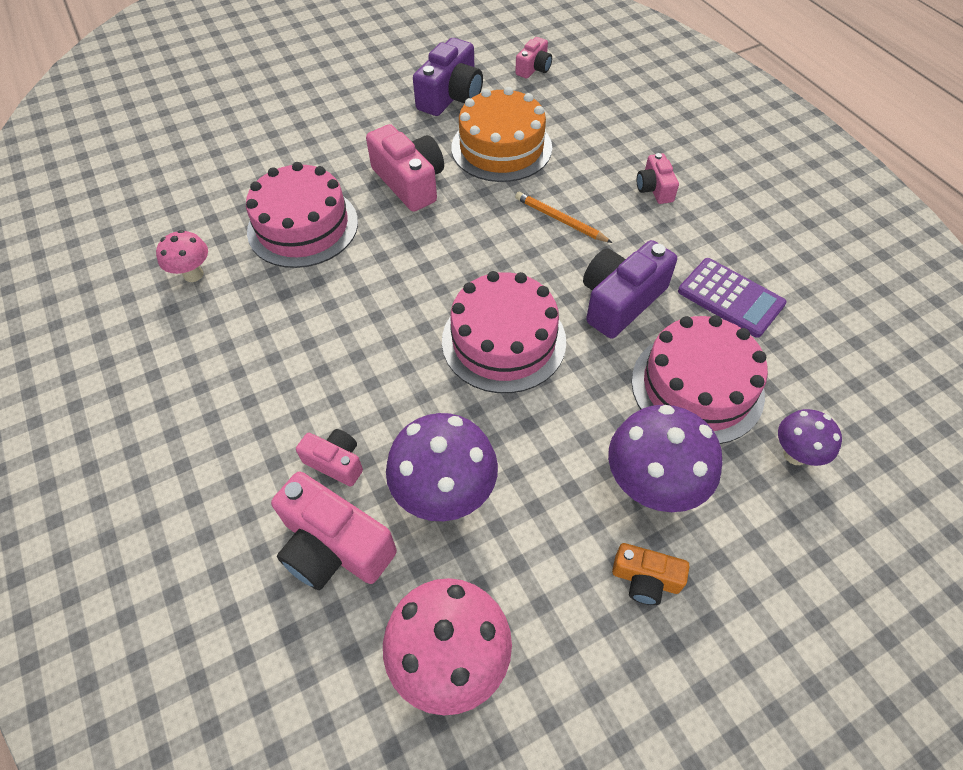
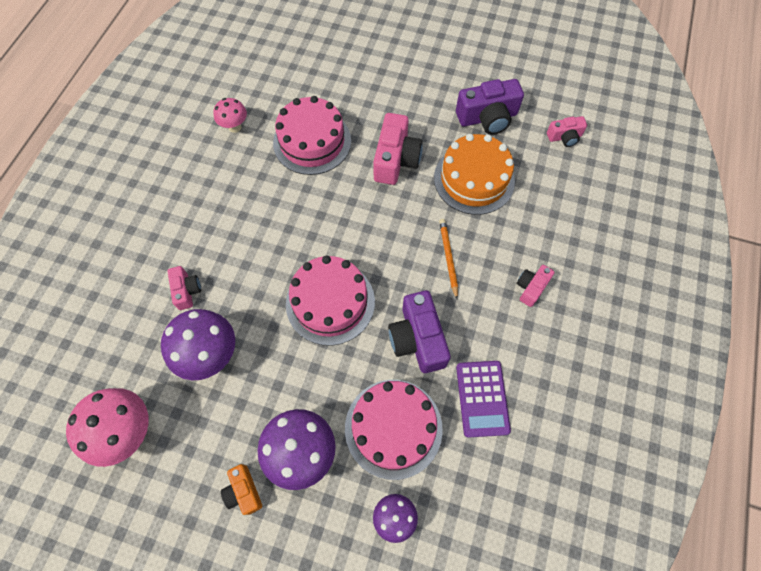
camera: 45 degrees right, 10 degrees up
pink camera [271,472,397,590] -> none
purple camera [583,240,677,339] -> purple camera turned 105 degrees counterclockwise [388,291,451,373]

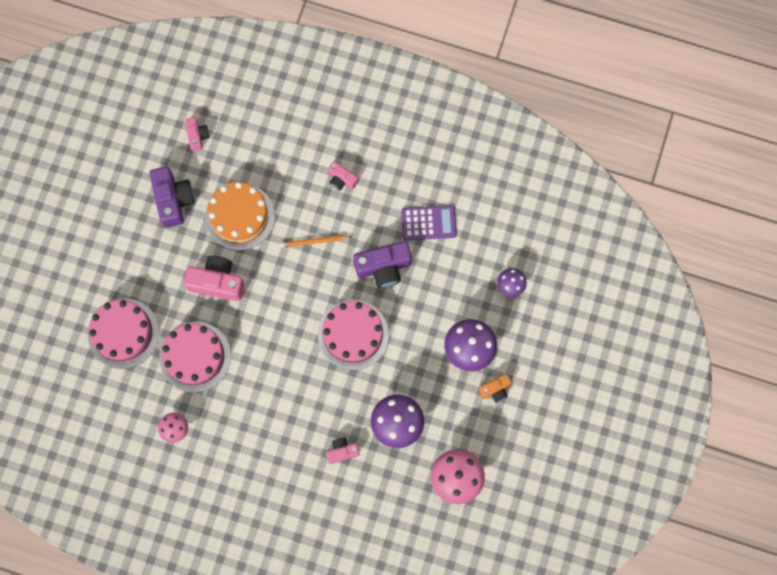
camera: 90 degrees left, 10 degrees up
pink cake [345,380,443,480] -> pink cake moved to [88,299,159,369]

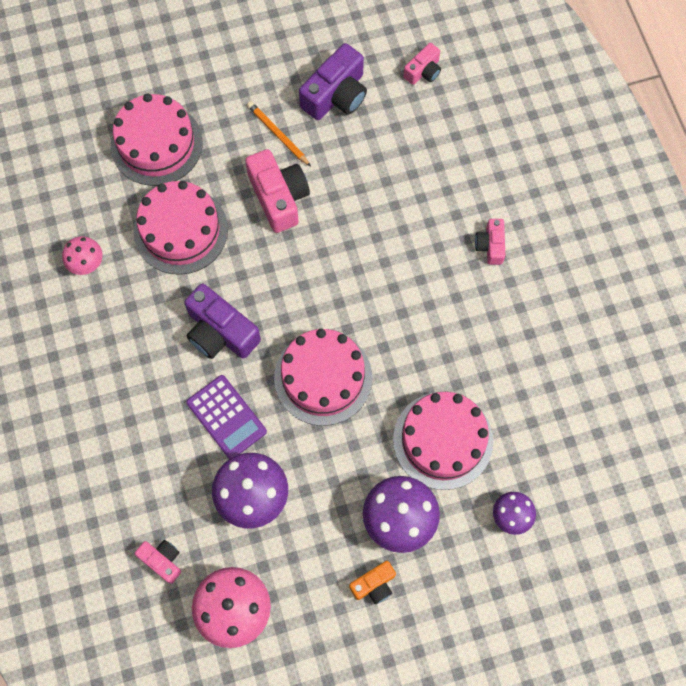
camera: 55 degrees right, 5 degrees down
orange cake [205,182,275,250] -> none
orange pencil [280,235,352,247] -> orange pencil moved to [247,101,311,167]
pink camera [326,437,360,464] -> pink camera moved to [135,540,181,584]
purple camera [353,241,412,288] -> purple camera moved to [184,284,261,359]
purple calculator [401,205,457,240] -> purple calculator moved to [186,375,267,459]
orange camera [478,374,512,403] -> orange camera turned 60 degrees counterclockwise [349,561,396,604]
none -> pink cake [393,392,493,490]

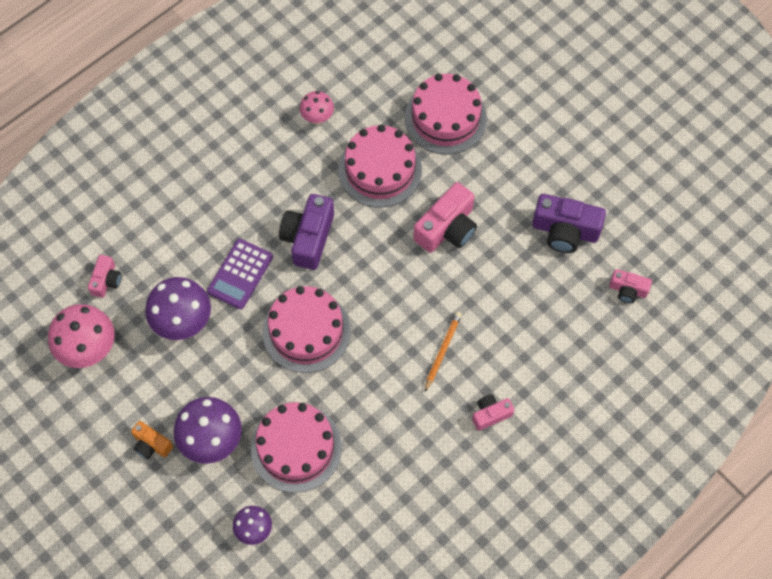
camera: 65 degrees right, 5 degrees down
orange pencil [247,101,311,167] -> orange pencil moved to [425,312,462,391]

